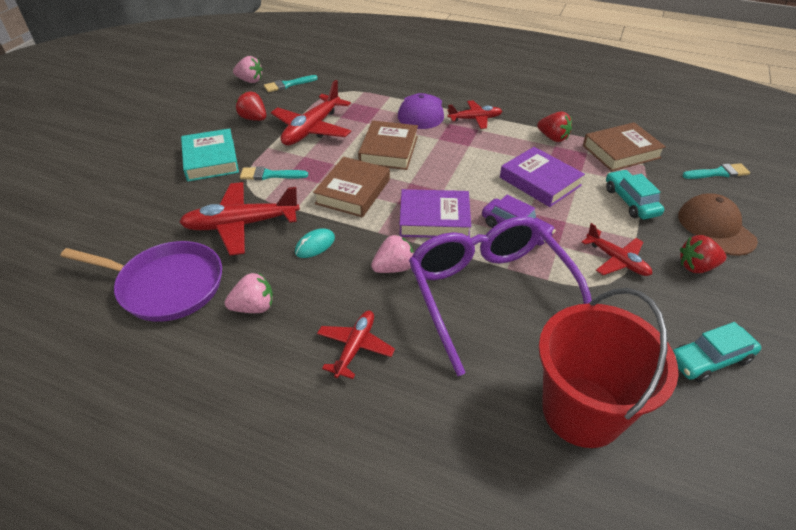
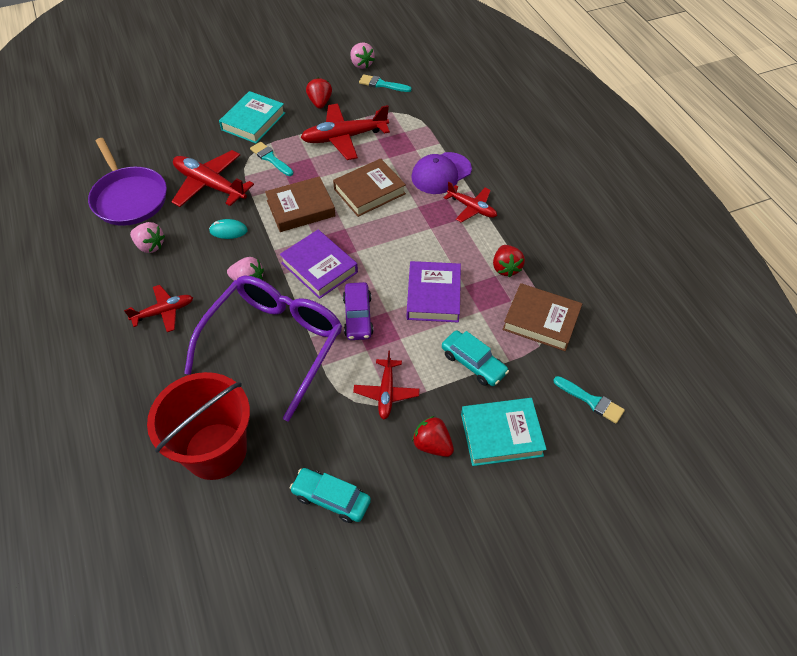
camera: 45 degrees right, 10 degrees up
turquoise car [606,170,664,219] -> turquoise car turned 105 degrees clockwise [442,331,509,386]
brown cap [678,193,758,256] -> turquoise book [461,398,547,466]

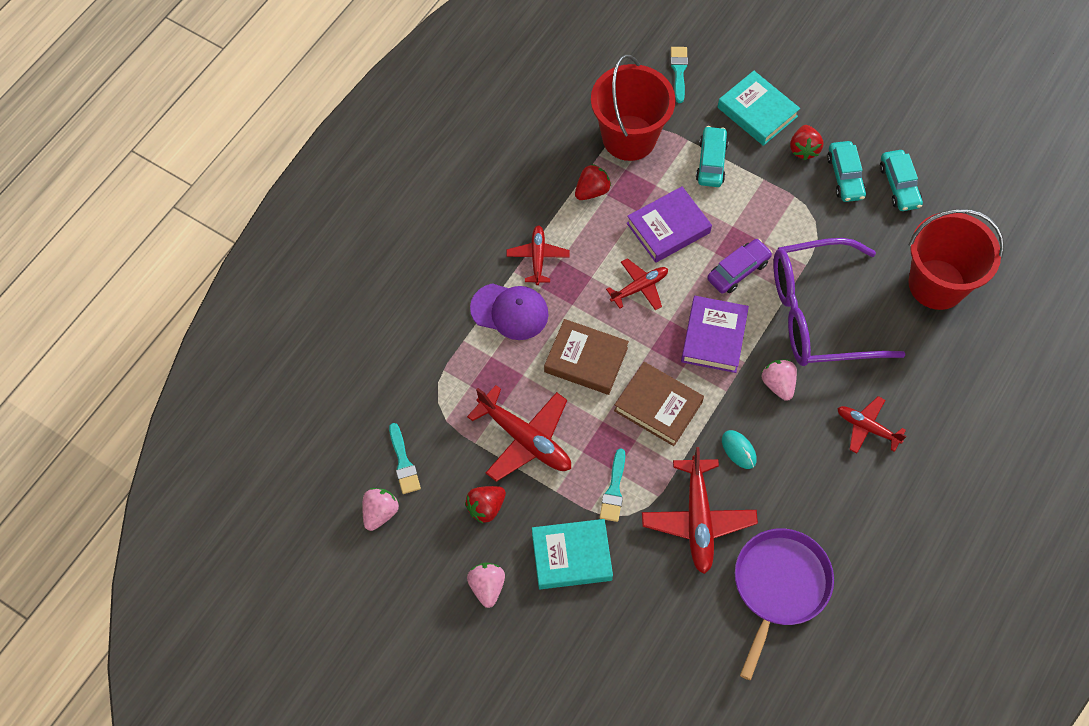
camera: 125 degrees left, 10 degrees up
pink strawberry [130,222,165,253] -> pink strawberry moved to [467,562,505,608]
red plane [353,350,420,419] -> red plane moved to [606,258,668,310]
brown book [502,283,582,351] -> red bucket [591,54,676,161]
none -> turquoise car [827,141,866,202]

